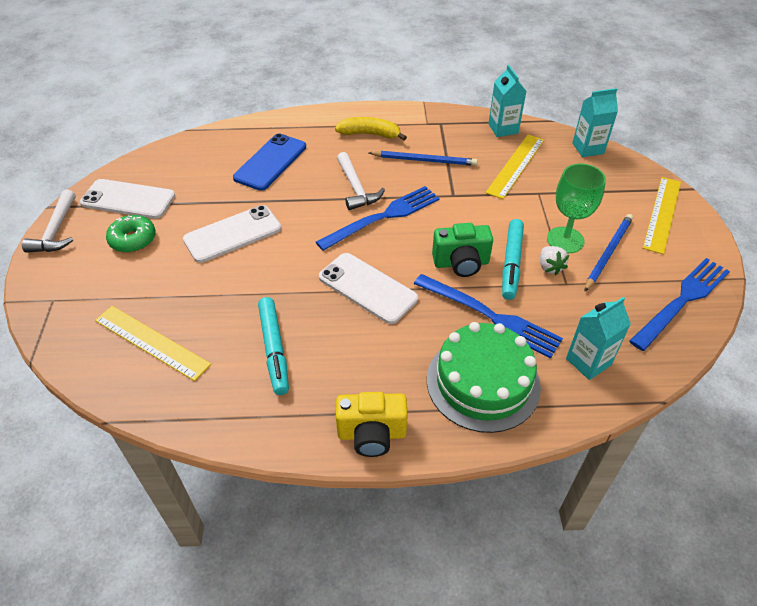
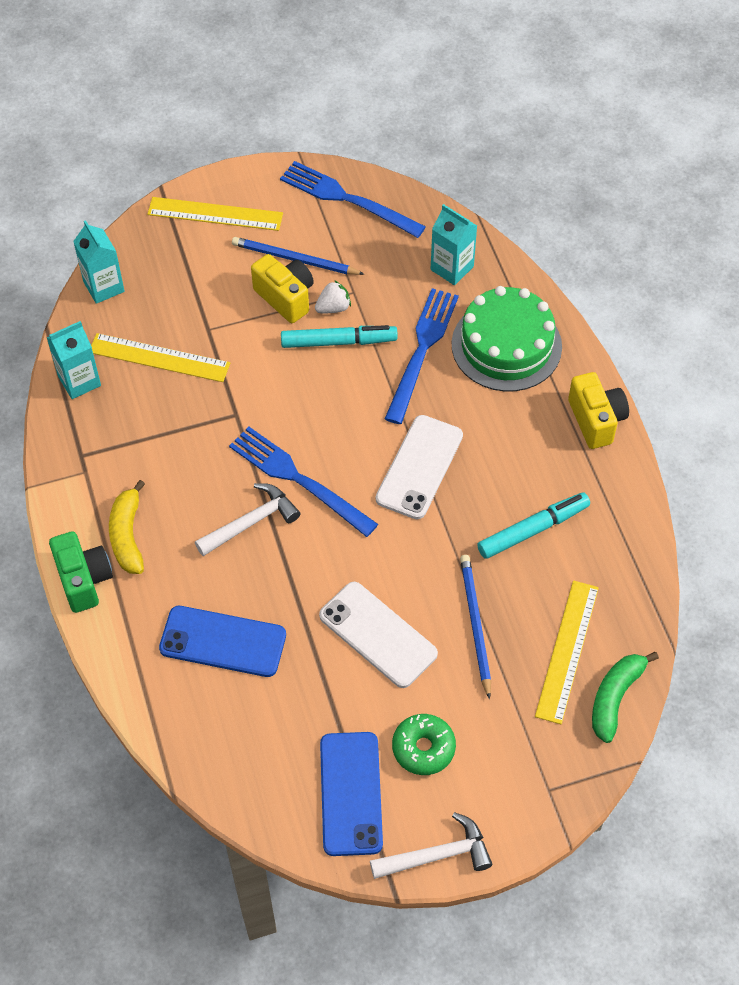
camera: 105 degrees left, 10 degrees up
white phone [80,179,175,219] -> blue phone [320,732,383,856]
blue pencil [369,151,478,166] -> blue pencil moved to [460,555,491,699]
green camera [432,223,493,277] -> green camera moved to [49,531,113,613]
green goblet [547,164,606,253] -> yellow camera [251,254,314,323]
none -> green banana [592,652,659,743]

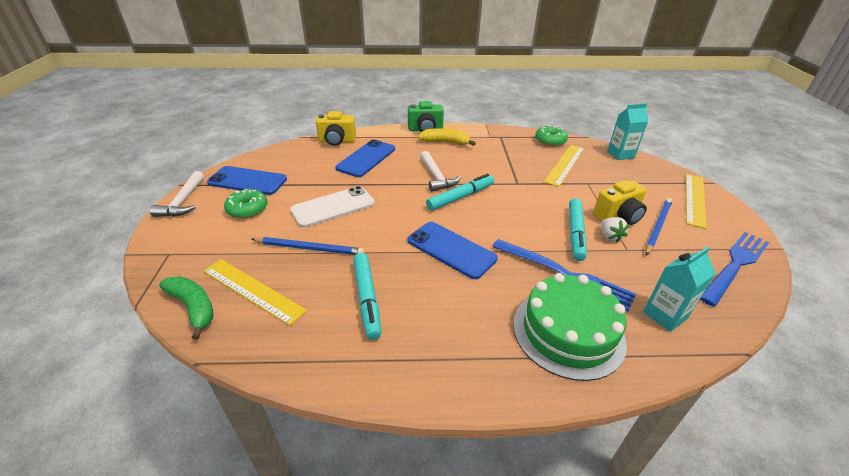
camera: 105 degrees right, 20 degrees down
turquoise carton [47,321,101,399] -> green donut [535,125,568,147]
blue fork [229,426,378,537] -> turquoise marker [426,174,494,211]
white phone [376,415,463,519] -> blue phone [408,222,498,279]
yellow camera [568,372,629,449] -> yellow camera moved to [316,111,356,146]

